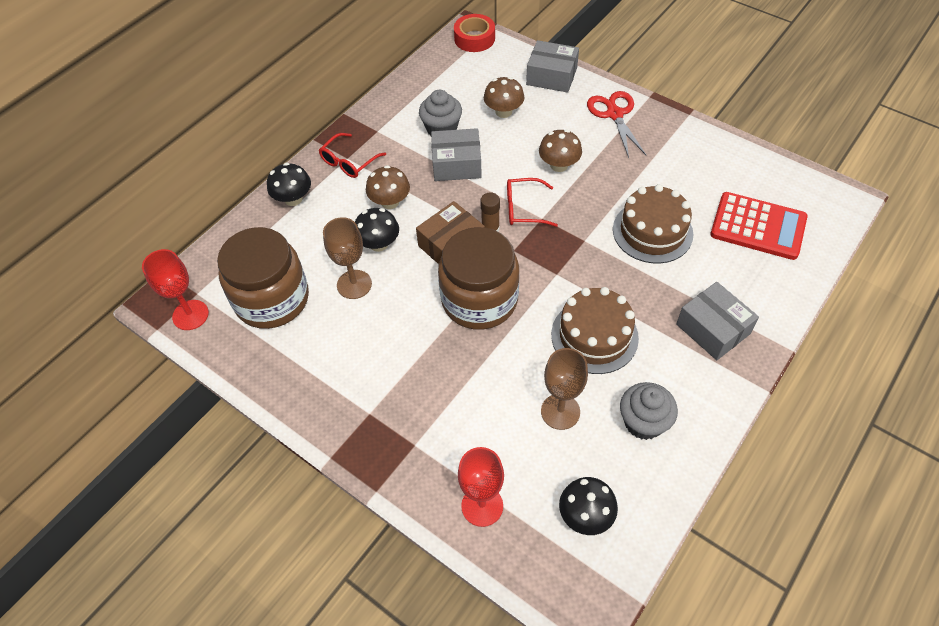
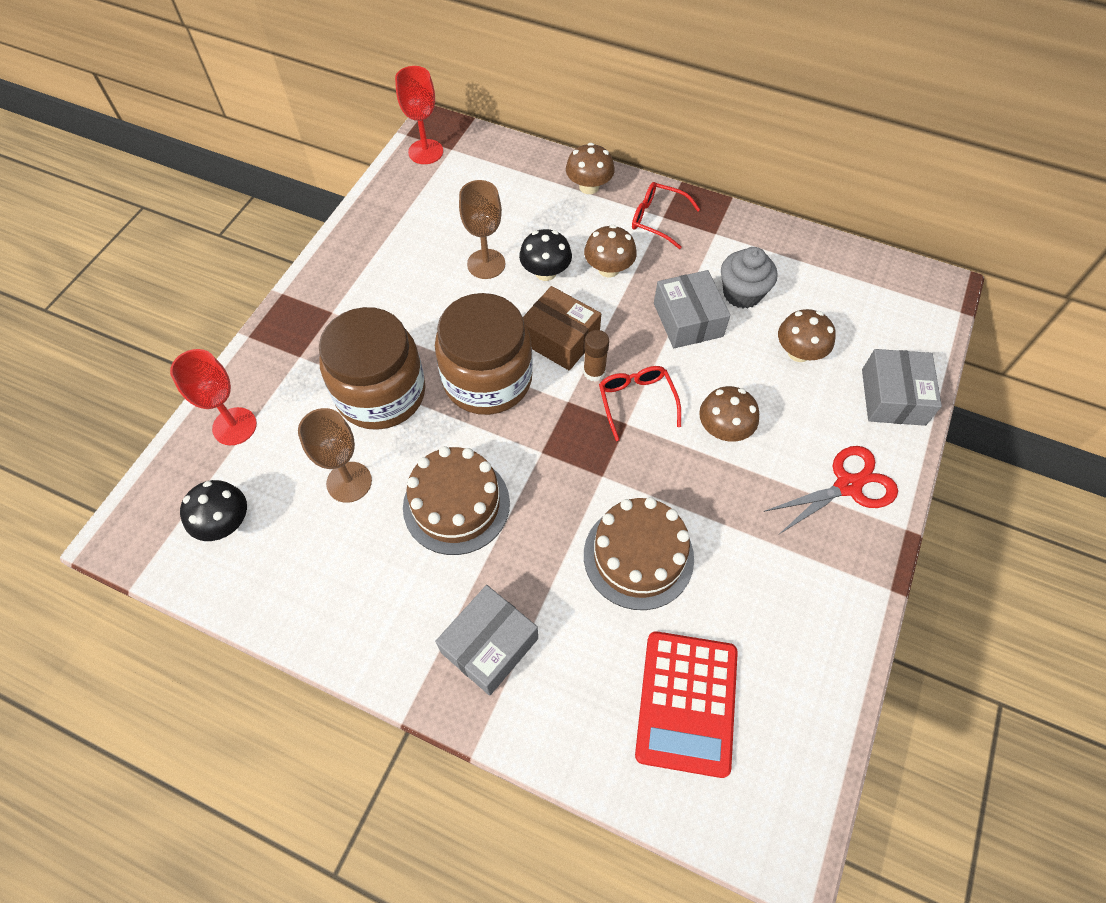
camera: 75 degrees right, 5 degrees up
brown jar [217,227,309,329] -> brown jar moved to [319,307,425,430]
black mushroom [267,163,311,206] -> brown mushroom [566,143,615,194]
red tape [454,14,495,52] -> none
grey cupcake [620,382,678,440] -> none

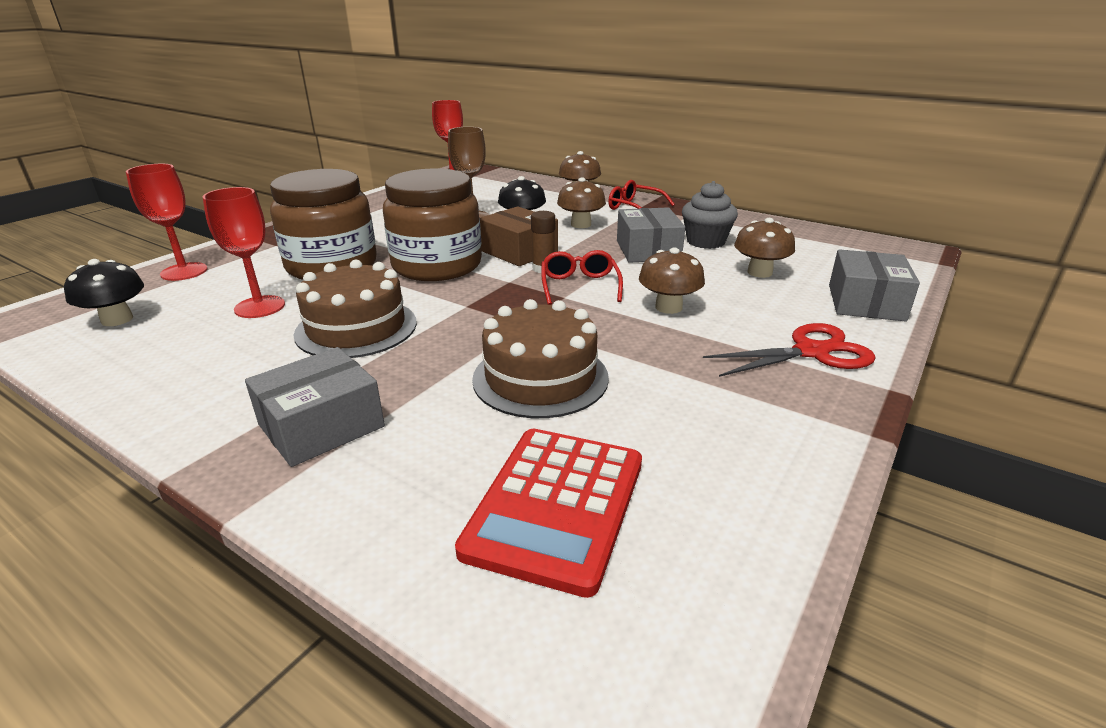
camera: 10 degrees right, 30 degrees down
brown goblet [298,408,372,503] -> red goblet [202,187,285,318]

